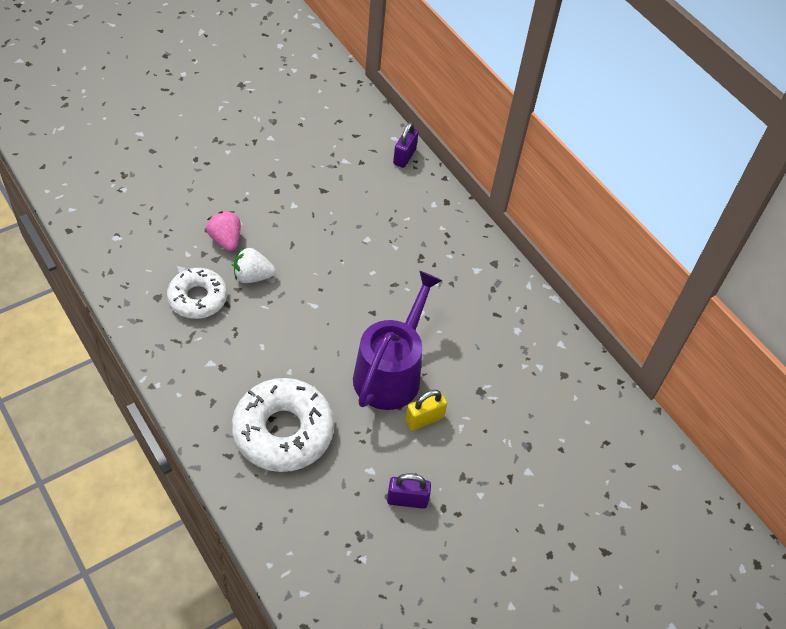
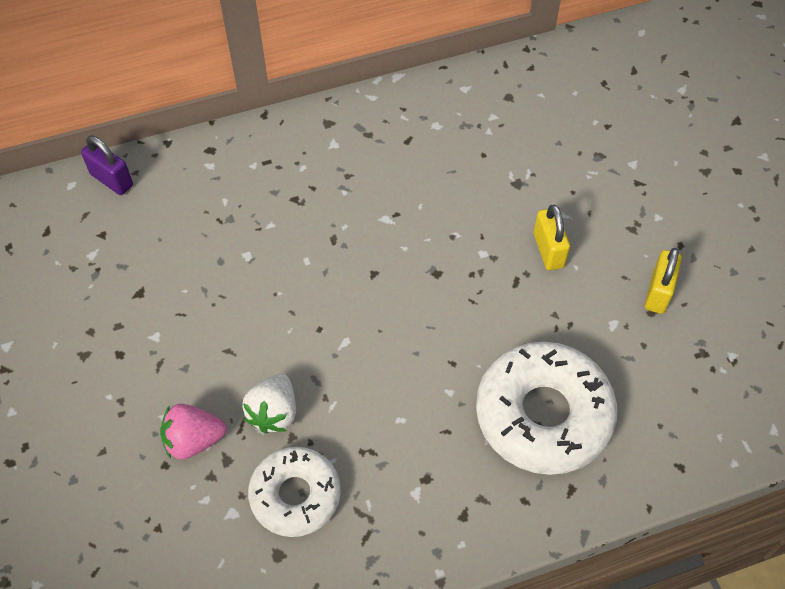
camera: 70 degrees left, 5 degrees up
purple watering can [353,271,442,410] -> none
purple padlock [387,473,431,509] -> yellow padlock [645,248,682,314]

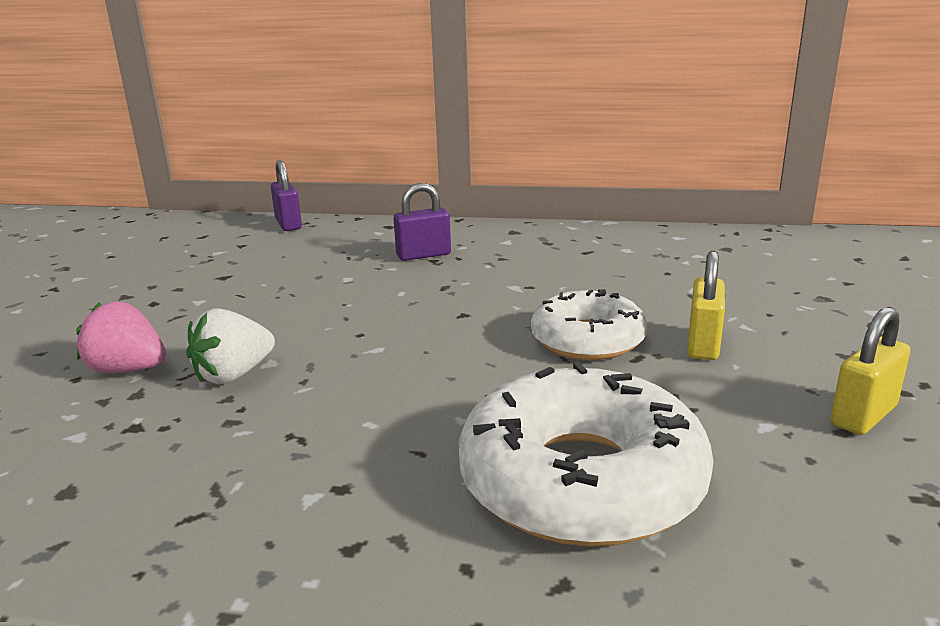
camera: 30 degrees right, 35 degrees down
white donut [248,447,341,537] -> white donut moved to [531,289,647,360]
none -> purple padlock [393,183,451,261]

